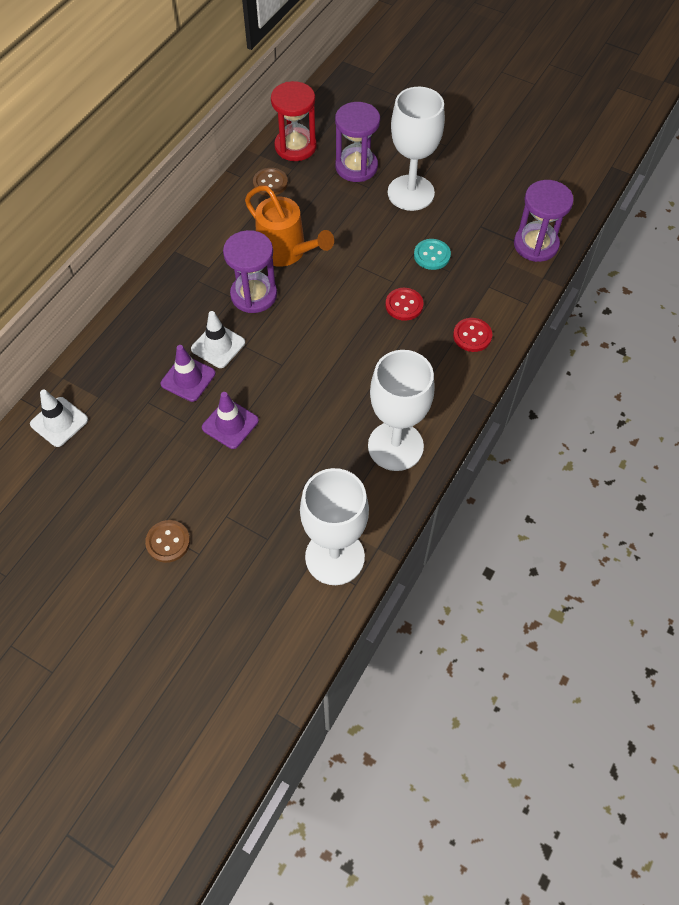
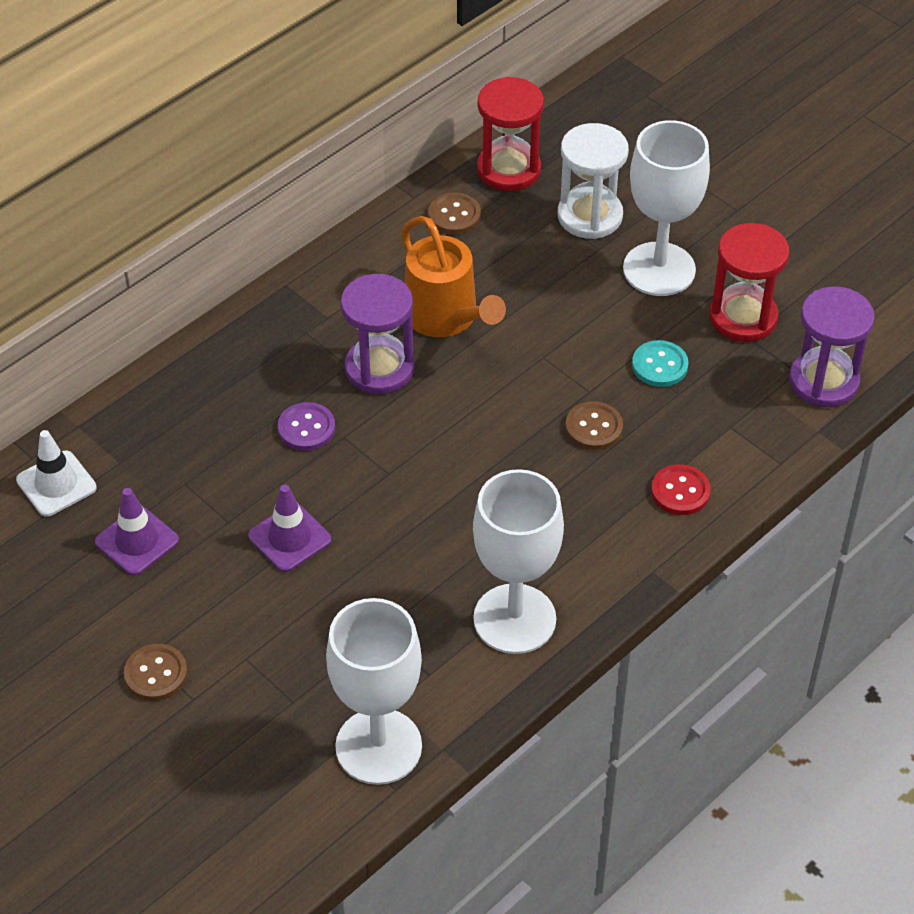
camera: 15 degrees right, 10 degrees down
purple traffic cone [161,345,215,402] -> purple traffic cone moved to [95,488,179,576]
white traffic cone [191,311,245,368] -> purple button [278,402,335,451]
purple hourglass [335,102,380,182] -> white hourglass [558,123,629,239]
red button [386,288,423,321] -> brown button [565,401,623,450]
none -> red hourglass [709,223,789,342]

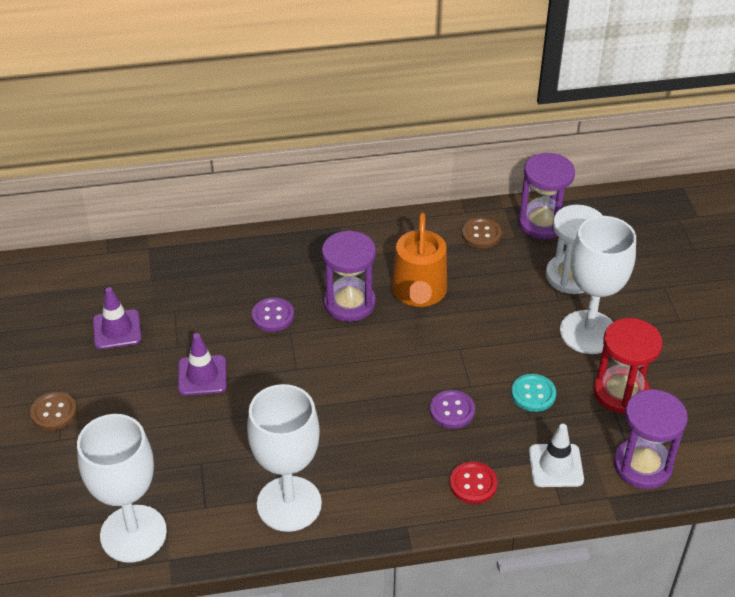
camera: 35 degrees right, 5 degrees down
white traffic cone [16,430,97,517] -> white traffic cone moved to [529,424,584,487]
red hourglass [477,77,544,191] -> purple hourglass [518,153,575,239]
brown button [565,401,623,450] -> purple button [430,390,475,429]

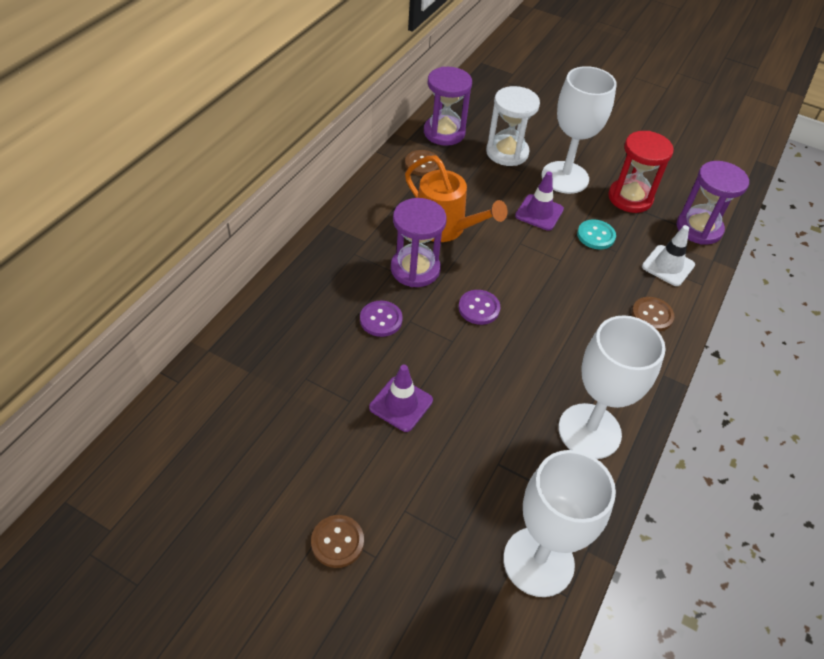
camera: 55 degrees left, 5 degrees up
purple traffic cone [93,287,142,349] -> purple traffic cone moved to [515,171,564,231]
purple button [430,390,475,429] -> purple button moved to [459,290,500,325]
red button [450,461,497,504] -> brown button [632,297,674,332]

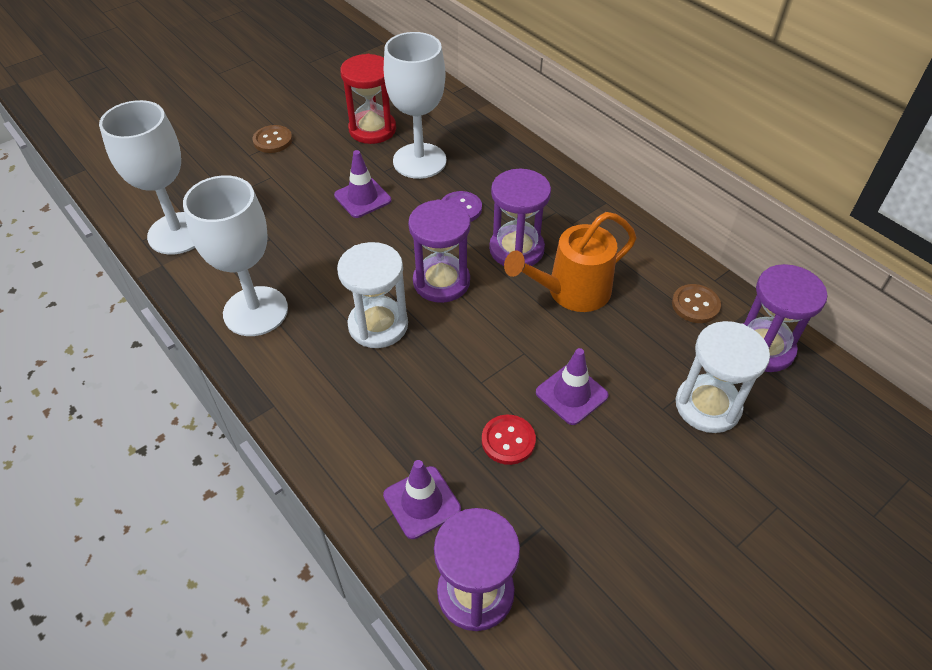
camera: 115 degrees right, 0 degrees up
purple button [459,290,500,325] -> purple hourglass [408,199,471,303]
white goblet [542,66,617,194] -> white goblet moved to [384,32,447,179]
turquoise button [577,219,616,249] -> red button [482,415,536,465]
red hourglass [608,131,674,213] -> red hourglass moved to [340,54,396,144]
brown button [632,297,674,332] -> none
white traffic cone [642,225,695,286] -> purple traffic cone [383,460,461,539]
none -> white hourglass [337,242,408,348]

